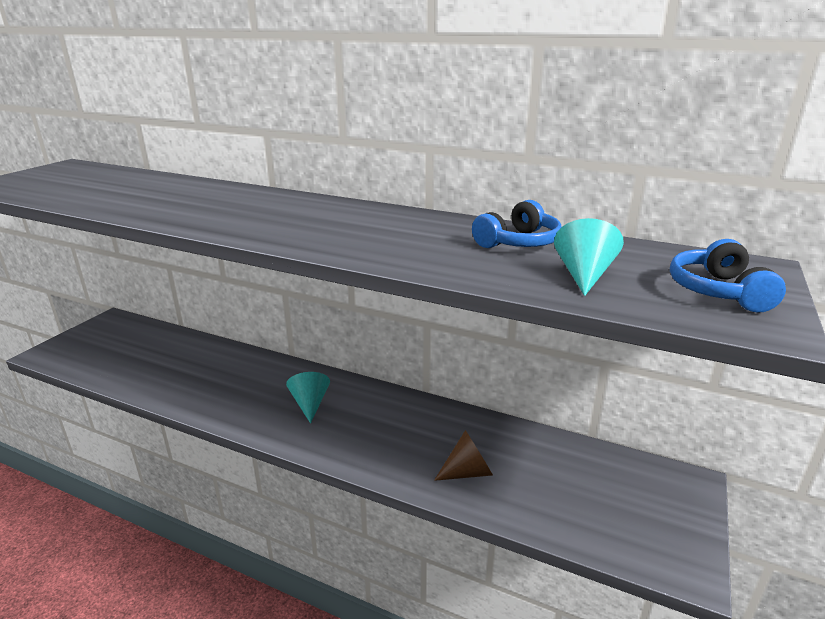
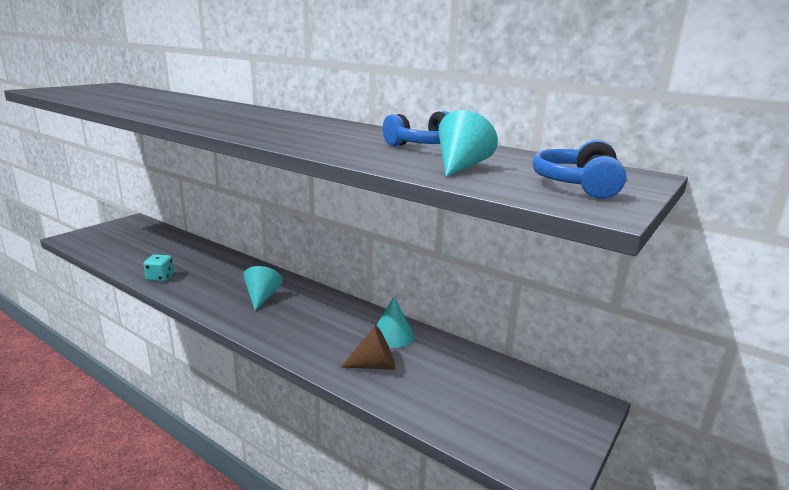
camera: 10 degrees right, 5 degrees down
none -> turquoise dice [143,254,174,281]
none -> turquoise cone [377,296,415,348]

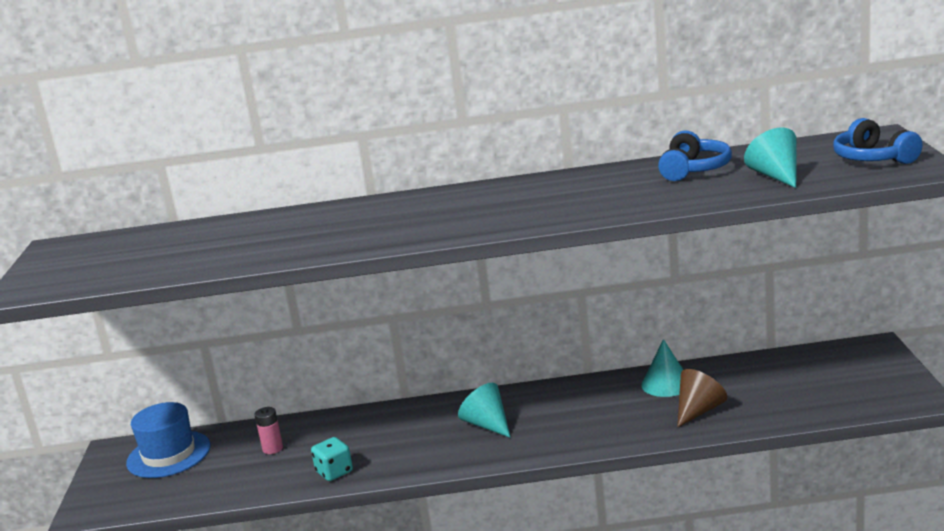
camera: 35 degrees left, 0 degrees up
none -> blue hat [126,402,211,478]
none -> pink battery [254,407,283,454]

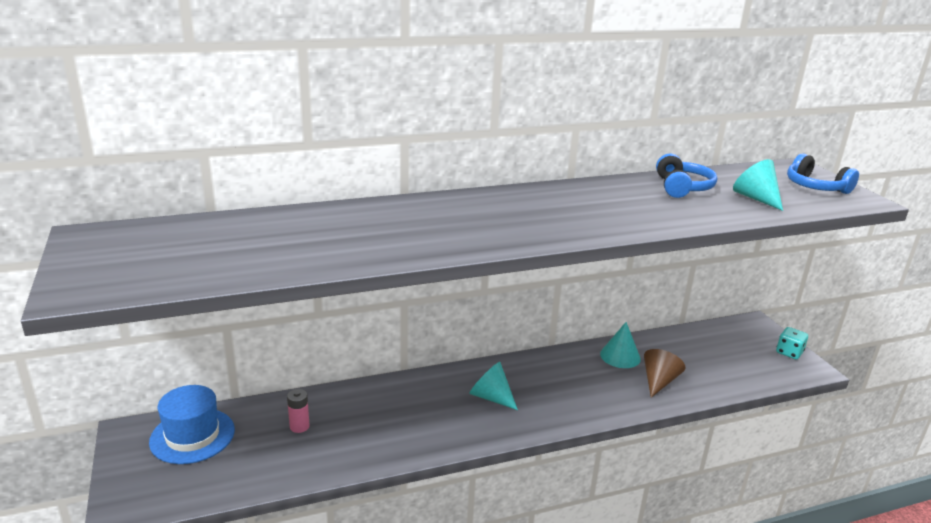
camera: 20 degrees left, 5 degrees up
turquoise dice [311,437,353,481] -> turquoise dice moved to [776,327,808,360]

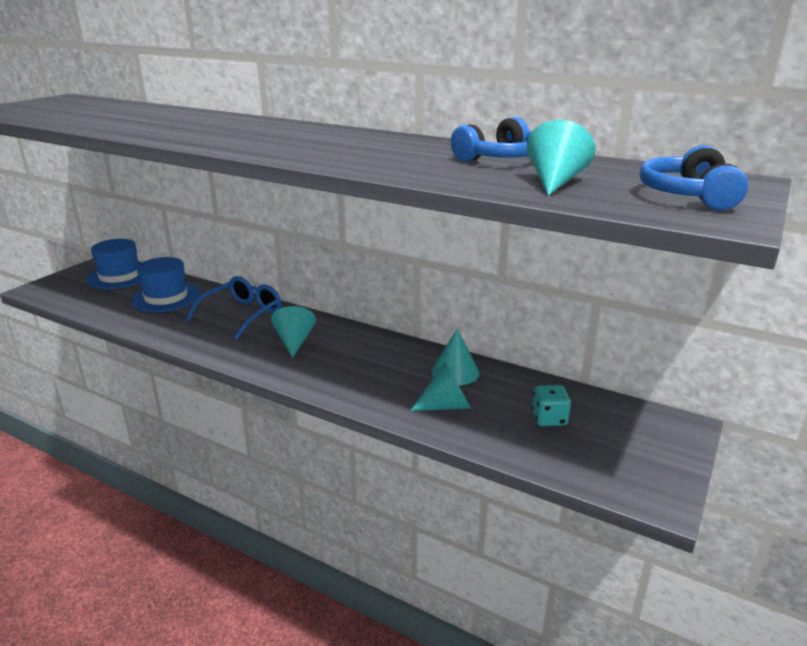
camera: 50 degrees right, 0 degrees up
pink battery [287,389,310,433] -> blue hat [131,257,200,312]
brown cone [644,349,685,398] -> turquoise cone [410,362,470,411]
turquoise dice [776,327,808,360] -> turquoise dice moved to [532,385,571,426]
none -> blue glasses [186,276,282,339]

